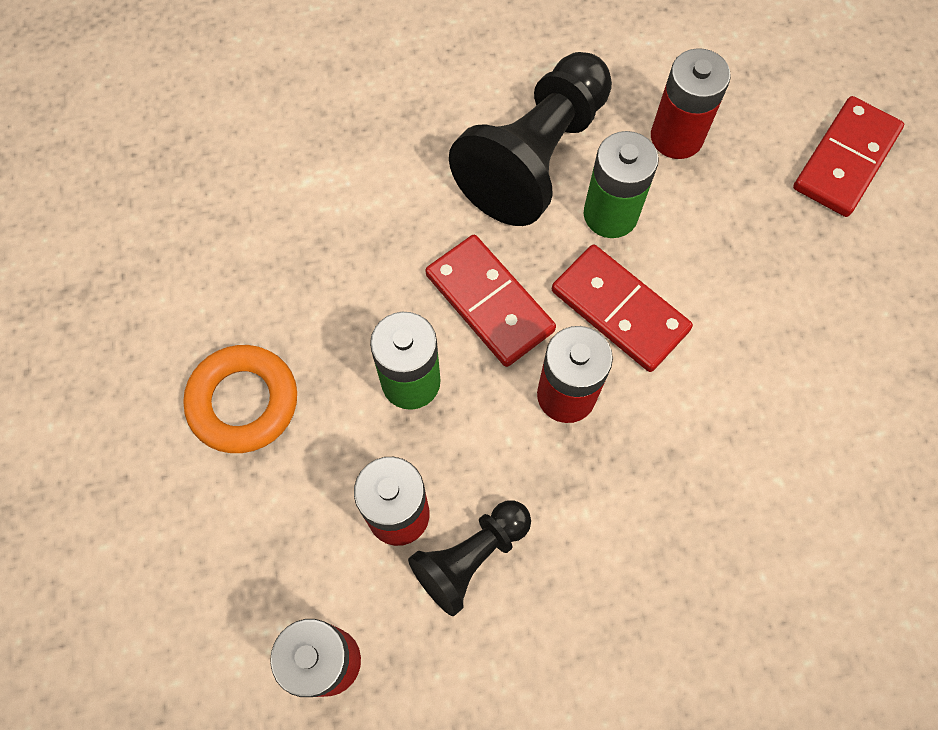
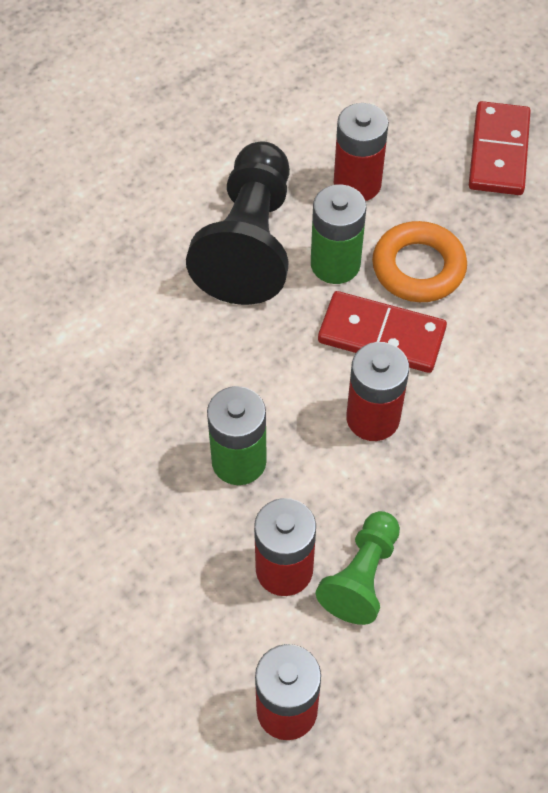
camera: 25 degrees left, 10 degrees down
orange ring [183,345,297,453] -> orange ring moved to [372,221,467,302]
black pawn [408,500,531,616] -> green pawn [316,511,400,625]
red domino [426,235,556,367] -> none

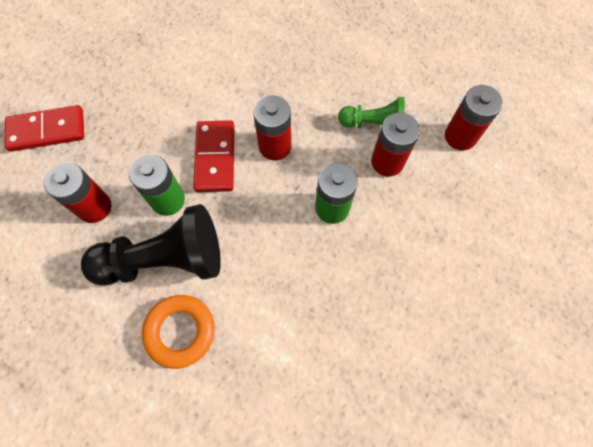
camera: 110 degrees left, 10 degrees up
orange ring [372,221,467,302] -> orange ring moved to [142,295,215,369]

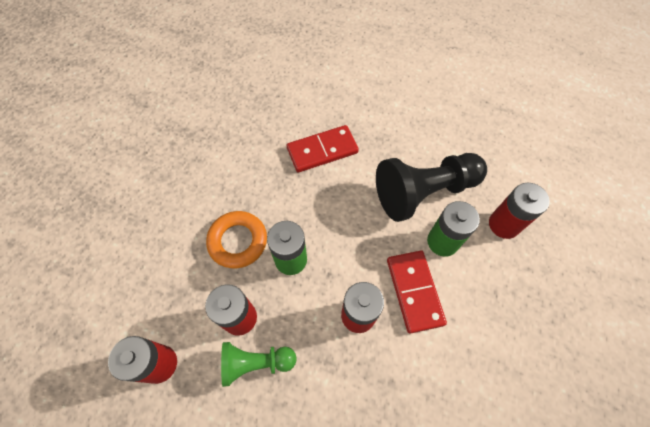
camera: 170 degrees right, 5 degrees down
red domino [4,105,84,152] -> red domino moved to [287,125,359,173]
orange ring [142,295,215,369] -> orange ring moved to [206,211,267,268]

